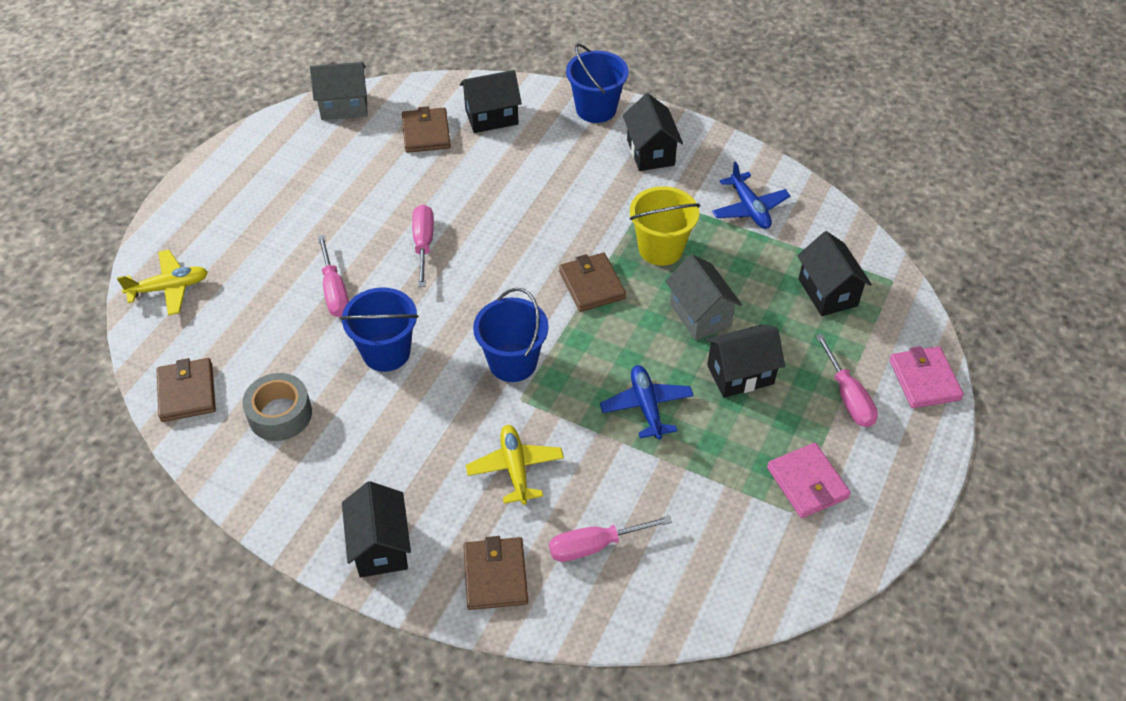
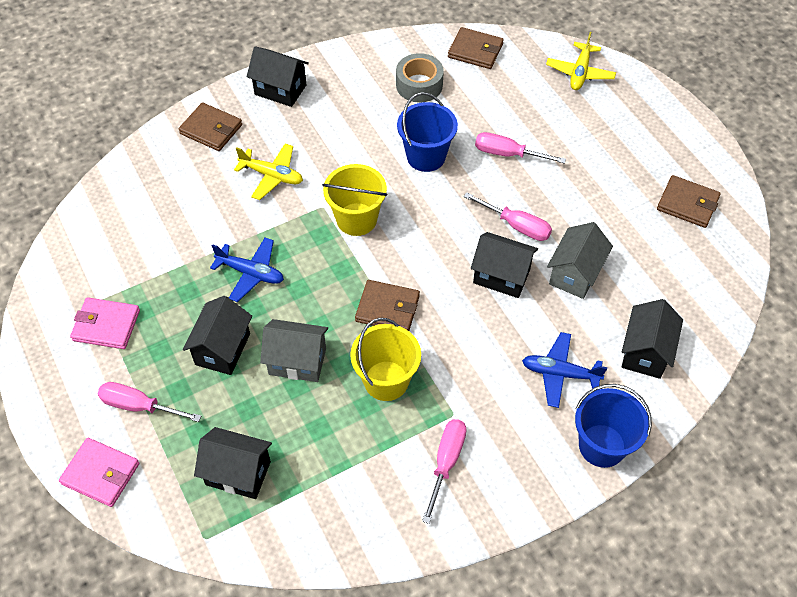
camera: 125 degrees right, 5 degrees up
grey house [310,62,368,120] -> grey house moved to [547,222,613,299]
brown wallet [402,106,451,153] -> brown wallet moved to [657,175,721,228]
blue bucket [473,288,549,382] -> yellow bucket [322,164,387,236]
pink screwdriver [549,515,672,562] -> pink screwdriver moved to [422,419,467,524]
black house [623,93,683,171] -> black house moved to [471,232,538,298]
blue plane [712,161,790,229] -> blue plane moved to [522,332,607,408]

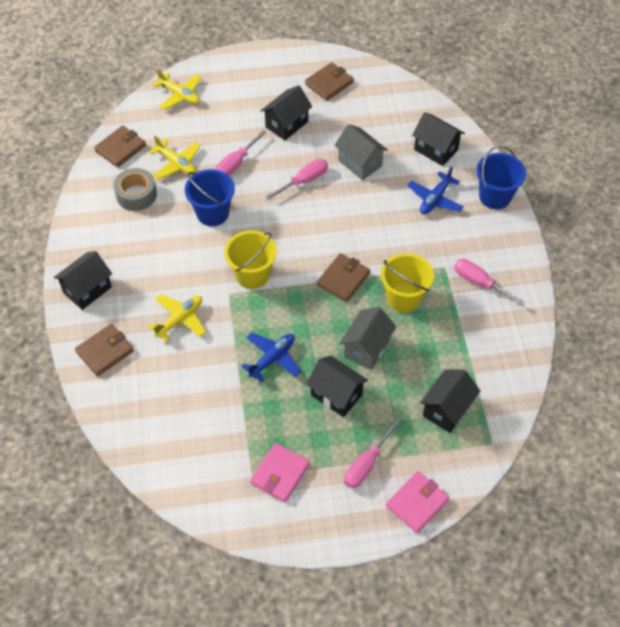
camera: 70 degrees left, 0 degrees up
black house [471,232,538,298] -> black house moved to [261,85,312,140]
none -> yellow plane [149,135,201,180]

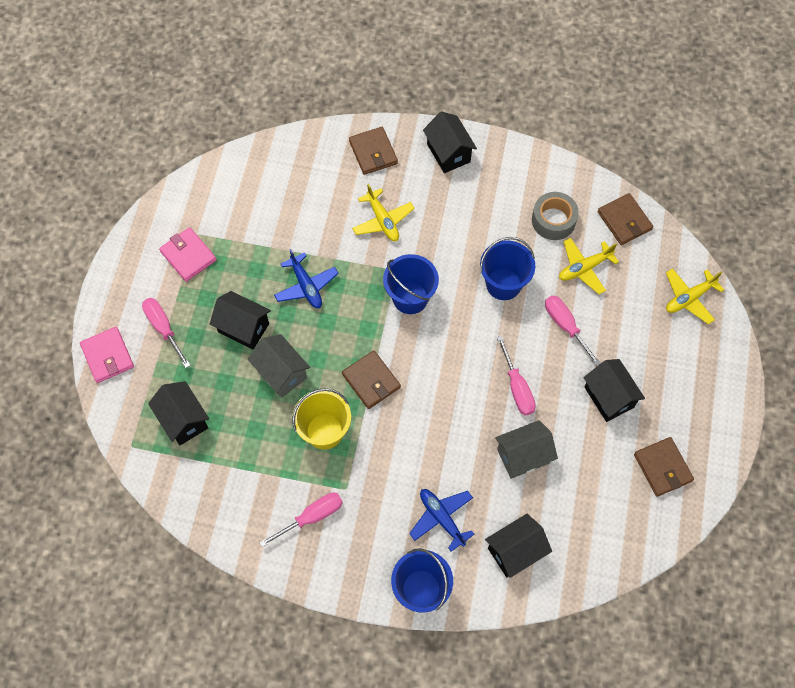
camera: 110 degrees right, 10 degrees up
yellow bucket [224,230,277,289] -> blue bucket [383,254,439,314]
black house [306,356,368,417] -> black house turned 60 degrees clockwise [210,291,271,350]

